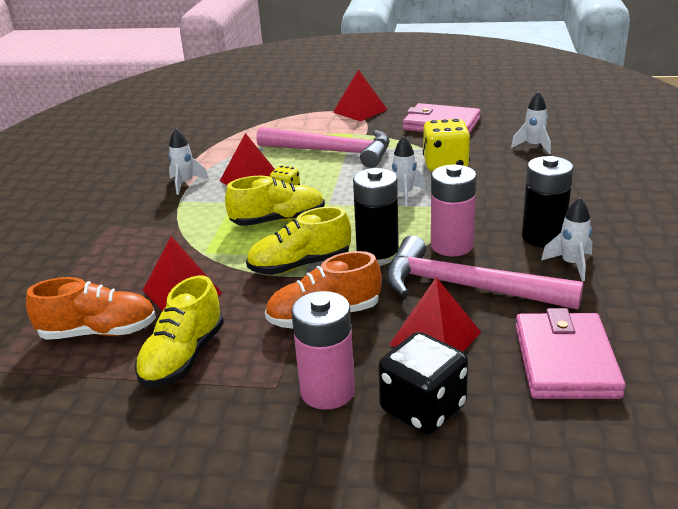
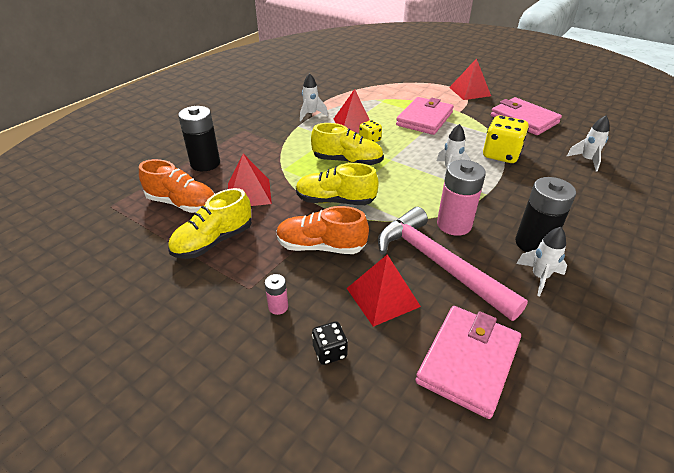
camera: 25 degrees right, 10 degrees up
pink hammer [256,127,390,168] -> pink wallet [396,97,454,135]
pink battery [292,291,355,410] -> pink battery [265,274,288,315], size x0.48
black battery [353,168,399,259] -> black battery moved to [178,106,220,171]
black dice [378,332,469,435] -> black dice [312,321,348,365], size x0.54

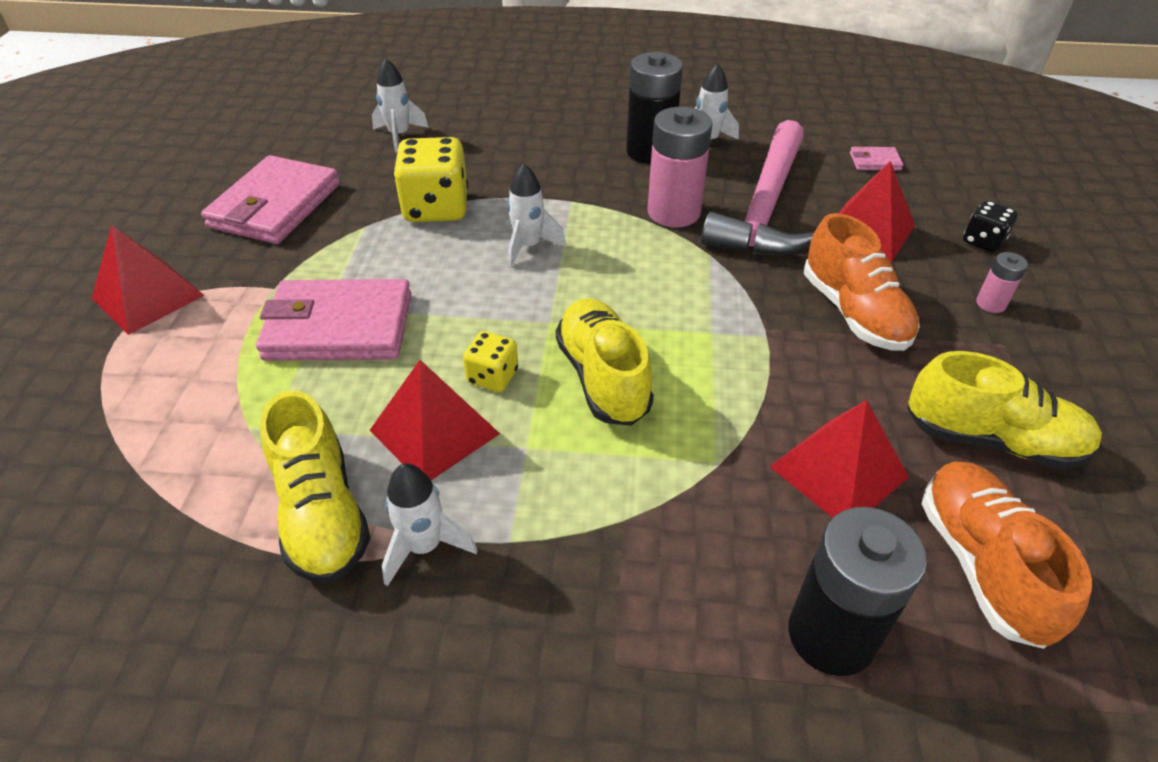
camera: 120 degrees left, 5 degrees up
yellow shoe [296,163,379,205] -> yellow shoe moved to [260,390,371,583]
pink wallet [415,306,521,419] -> pink wallet [850,147,903,170], size x0.43

